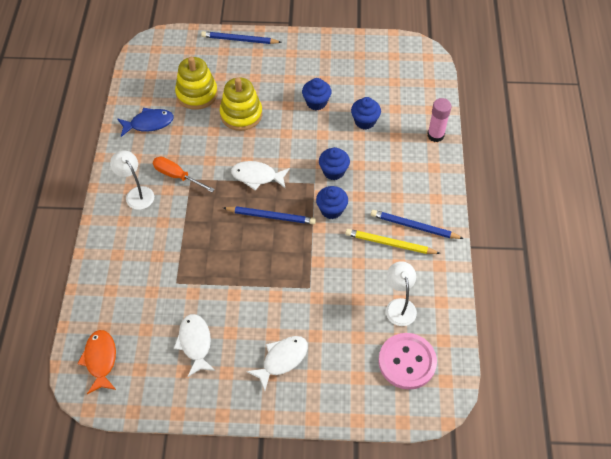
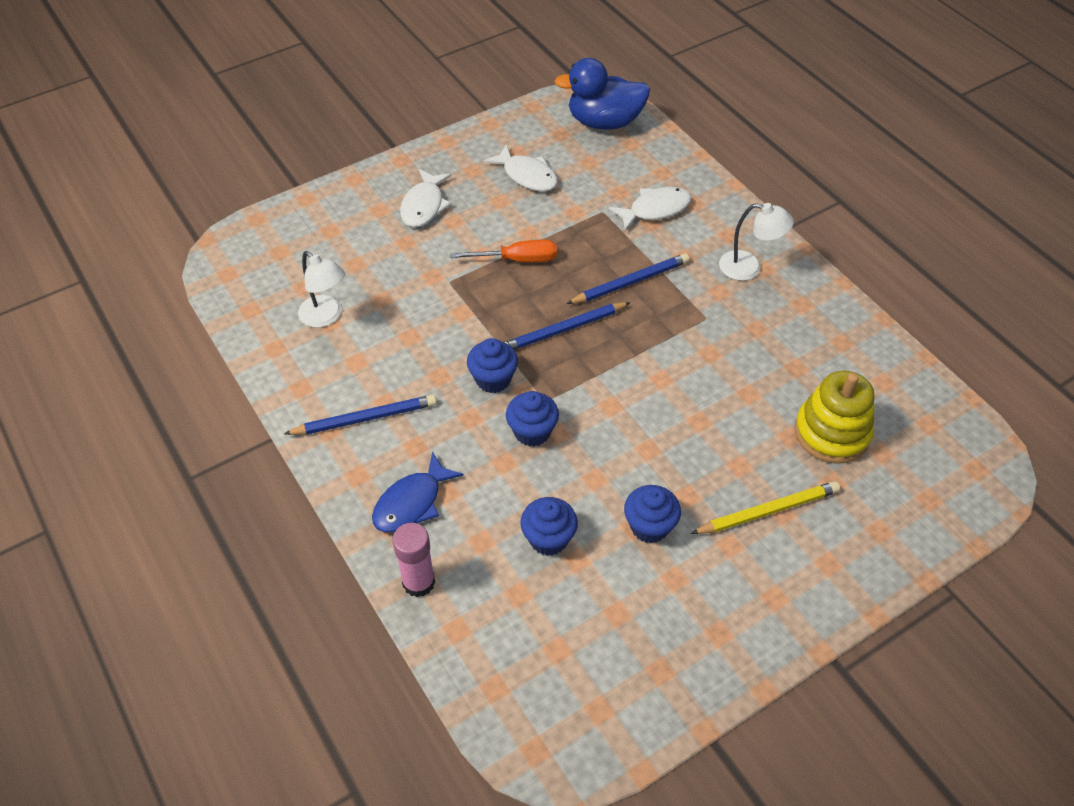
camera: 145 degrees right, 5 degrees down
orange fish [77,330,116,394] -> blue duck [554,58,650,130]
blue fish [117,108,174,137] -> blue fish moved to [372,452,464,532]
orange screwdriver [153,157,215,192] -> orange screwdriver moved to [450,240,557,262]
blue pencil [201,31,281,44] -> blue pencil moved to [567,253,689,304]
yellow stacking toy [220,78,262,131] -> none
white fish [231,161,290,190] -> white fish moved to [609,187,691,231]
yellow pencil [345,229,441,254] -> yellow pencil moved to [691,481,840,534]
pink button [378,333,437,390] -> none

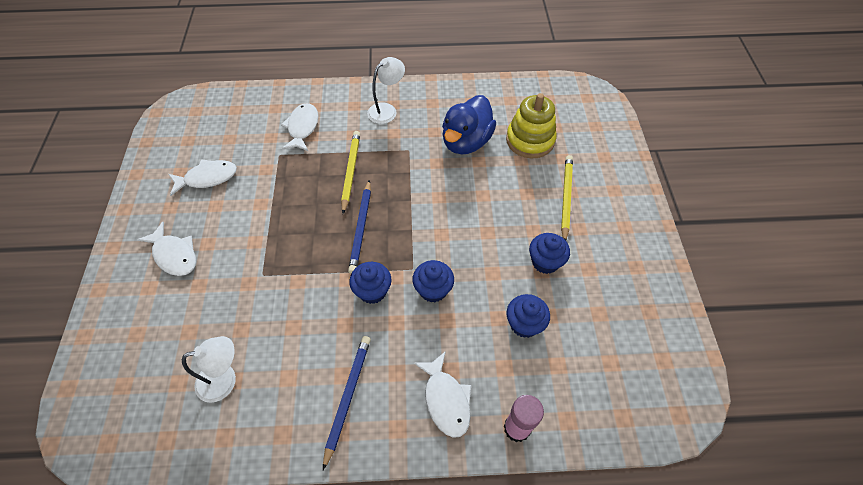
camera: 60 degrees left, 5 degrees up
blue fish [372,452,464,532] -> white fish [413,351,471,438]
orange screwdriver [450,240,557,262] -> none
blue duck [554,58,650,130] -> blue duck moved to [442,95,496,155]
blue pencil [567,253,689,304] -> yellow pencil [341,131,360,214]

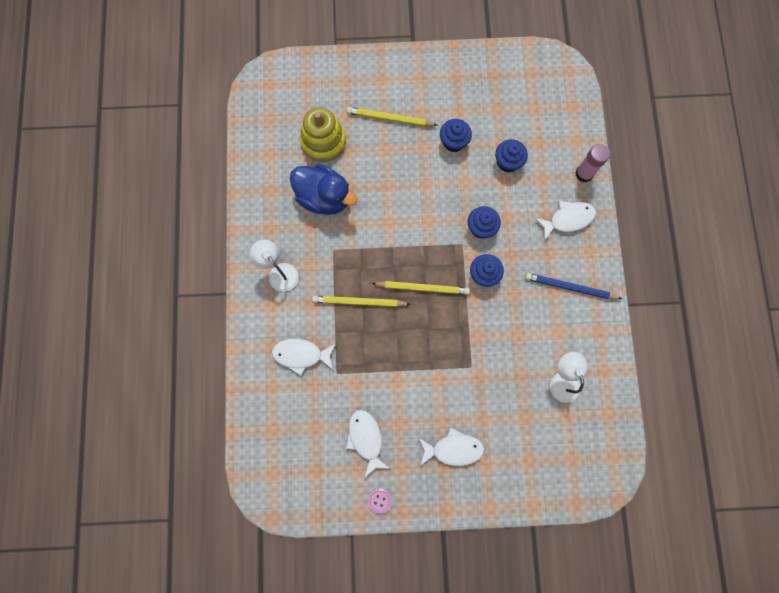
camera: 90 degrees left, 20 degrees up
white fish [137,222,196,276] -> white fish turned 45 degrees clockwise [419,427,484,466]
blue pencil [348,180,371,274] -> yellow pencil [372,281,470,295]
none -> pink button [368,488,392,514]

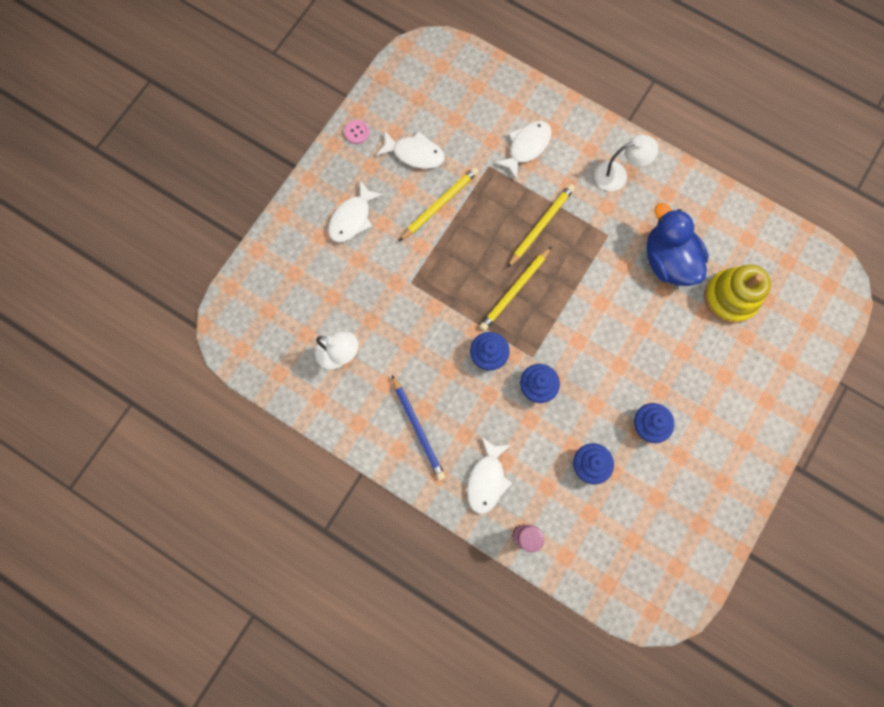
camera: 125 degrees right, 0 degrees up
blue duck [290,164,358,215] -> blue duck turned 90 degrees clockwise [646,203,709,286]
yellow pencil [346,107,437,127] -> yellow pencil moved to [399,167,479,241]
blue pencil [525,273,622,299] -> blue pencil turned 105 degrees clockwise [392,375,445,480]

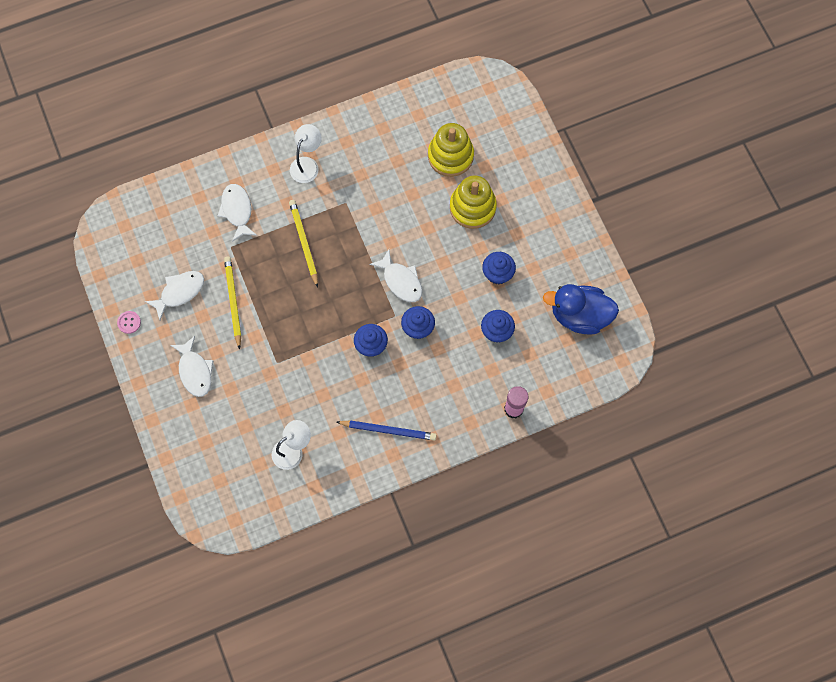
camera: 55 degrees left, 5 degrees down
white fish [467,437,512,514] -> white fish moved to [369,250,423,302]
yellow pencil [479,246,552,331] -> none
blue duck [646,203,709,286] -> blue duck moved to [543,284,619,335]
none -> yellow stacking toy [450,176,497,229]

